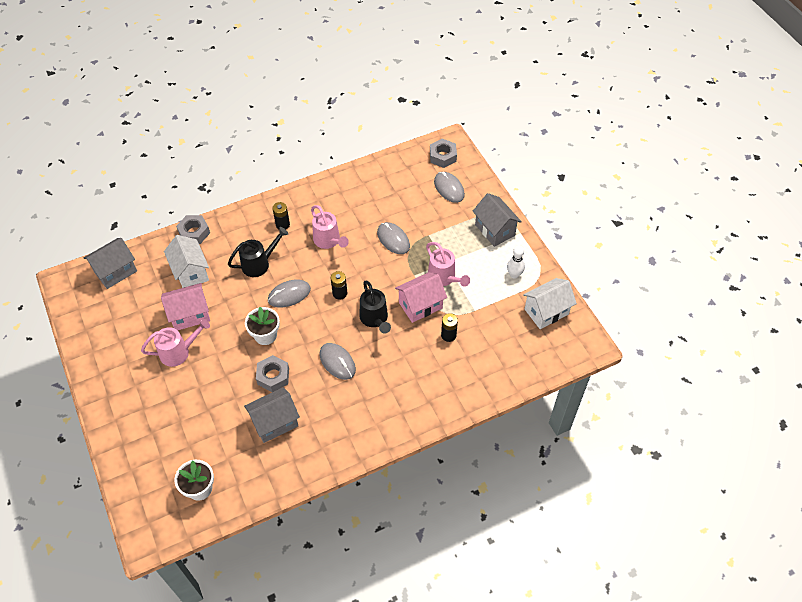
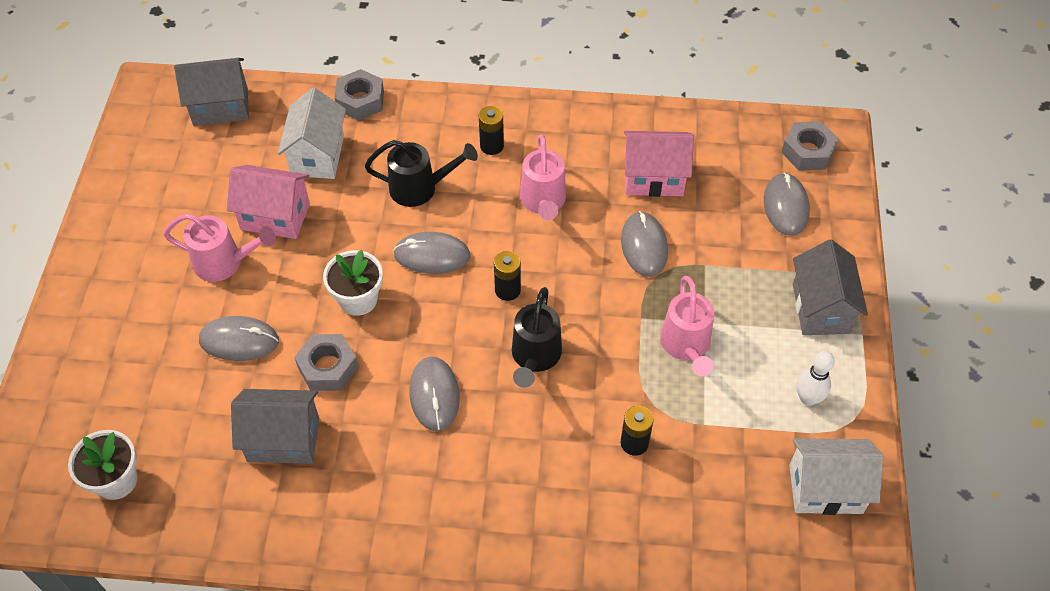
camera: 30 degrees right, 0 degrees up
pink house [395,272,447,323] -> pink house moved to [624,131,694,197]
none -> grey mouse [199,316,279,361]

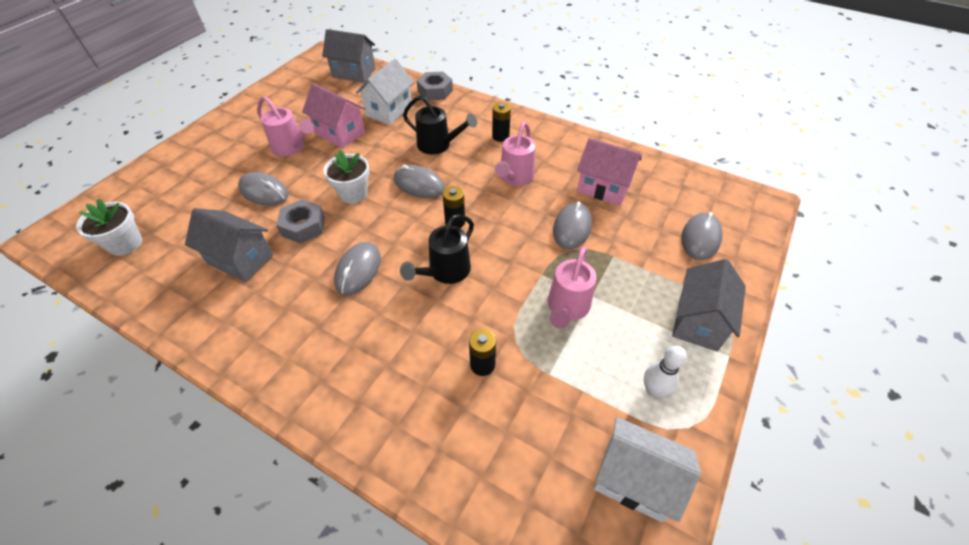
camera: 25 degrees right, 5 degrees down
grey nut [781,121,839,170] -> none

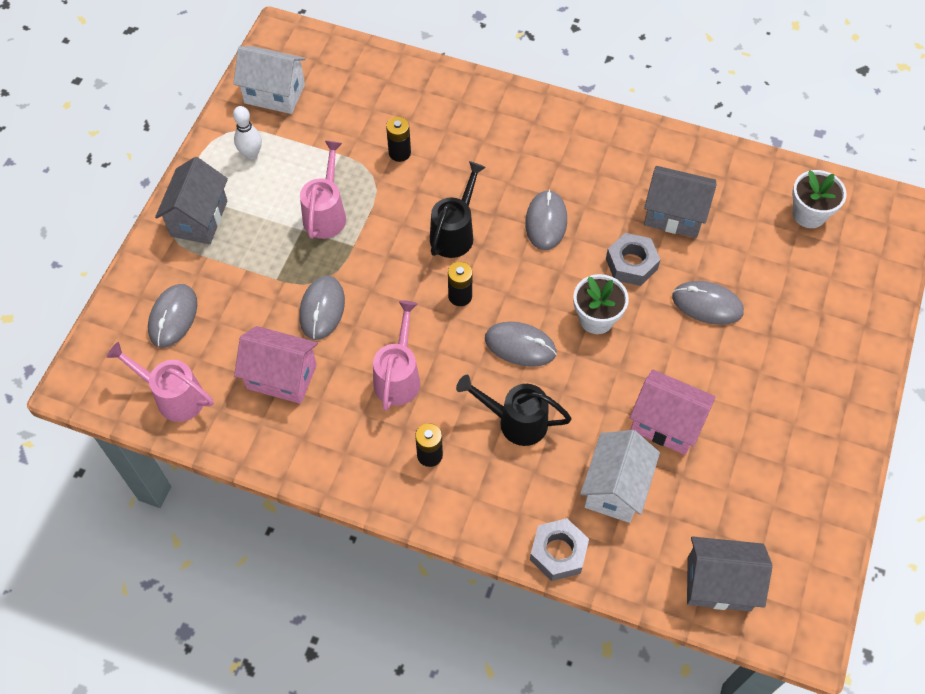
camera: 170 degrees right, 10 degrees up
pink watering can [257,96,314,156] -> pink watering can moved to [106,342,213,422]

